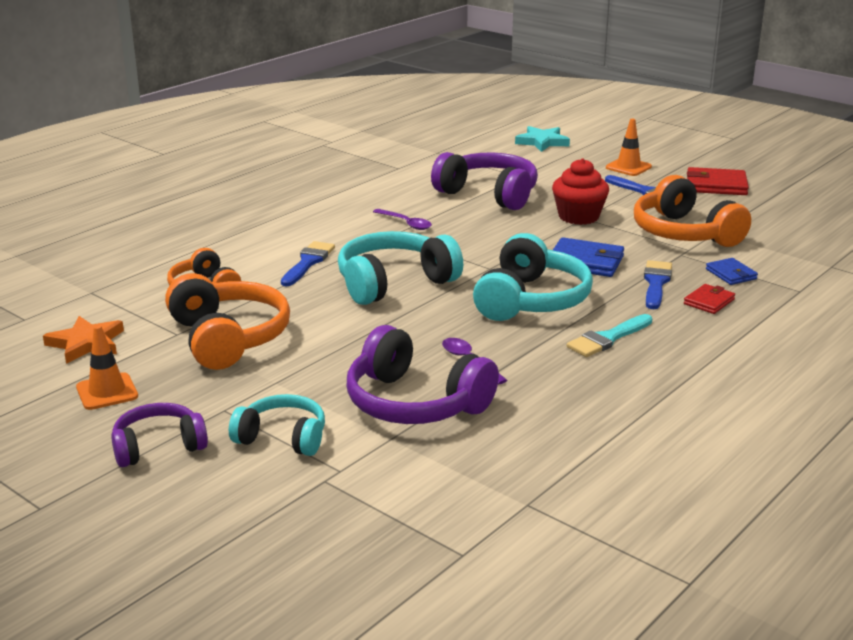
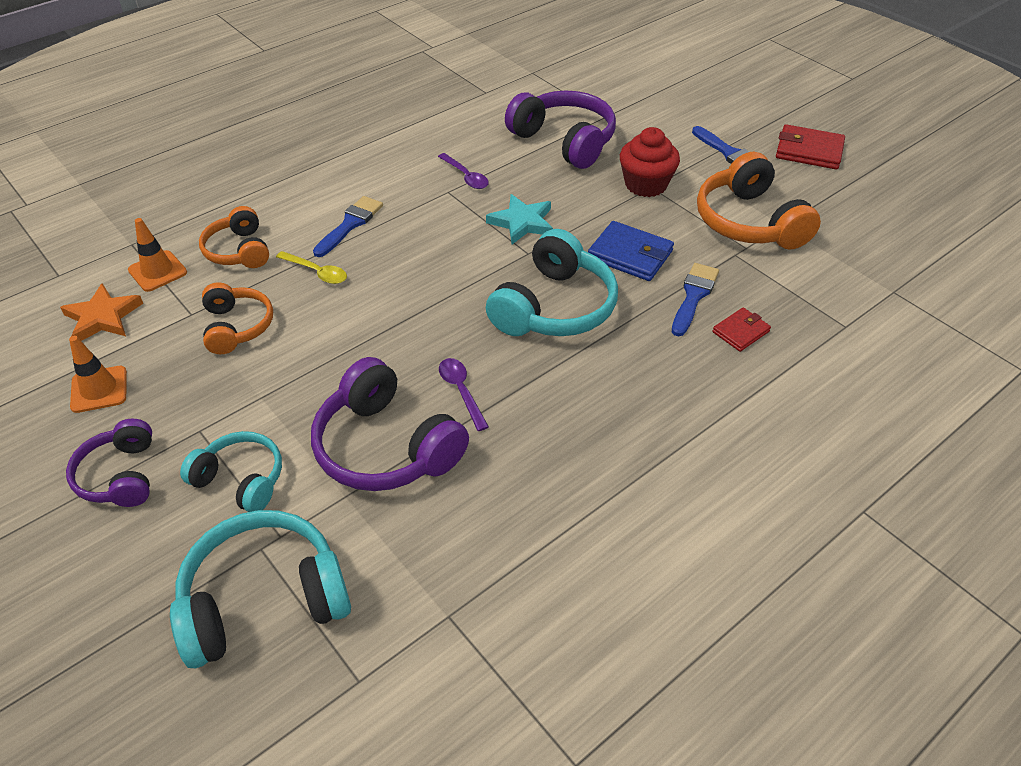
camera: 10 degrees right, 20 degrees up
purple headphones [111,403,208,467] -> purple headphones turned 90 degrees counterclockwise [66,419,152,507]
orange headphones [165,273,290,370] -> orange headphones [202,282,273,354], size x0.61
turquoise headphones [338,231,463,305] -> turquoise headphones moved to [170,510,351,668]
turquoise star [515,126,570,152] -> turquoise star moved to [486,194,553,244]
turquoise brush [567,314,652,357] -> none
orange traffic cone [606,119,652,176] -> orange traffic cone moved to [128,218,187,292]
blue wallet [706,258,758,285] -> none
none -> yellow spoon [276,251,347,284]

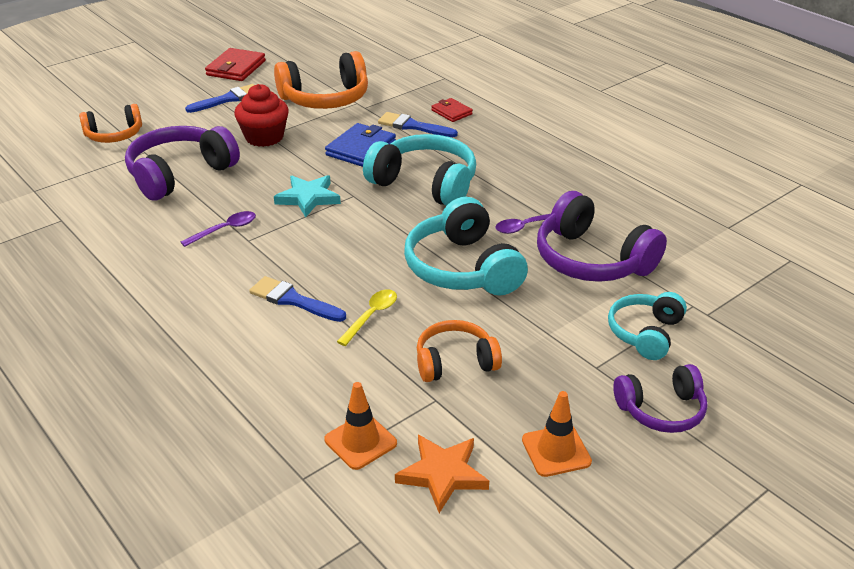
camera: 90 degrees left, 10 degrees down
turquoise headphones [170,510,351,668] -> turquoise headphones moved to [404,197,528,296]
orange headphones [199,206,269,268] -> orange headphones moved to [79,104,142,143]
purple headphones [311,357,469,491] -> purple headphones turned 90 degrees clockwise [537,191,667,282]

